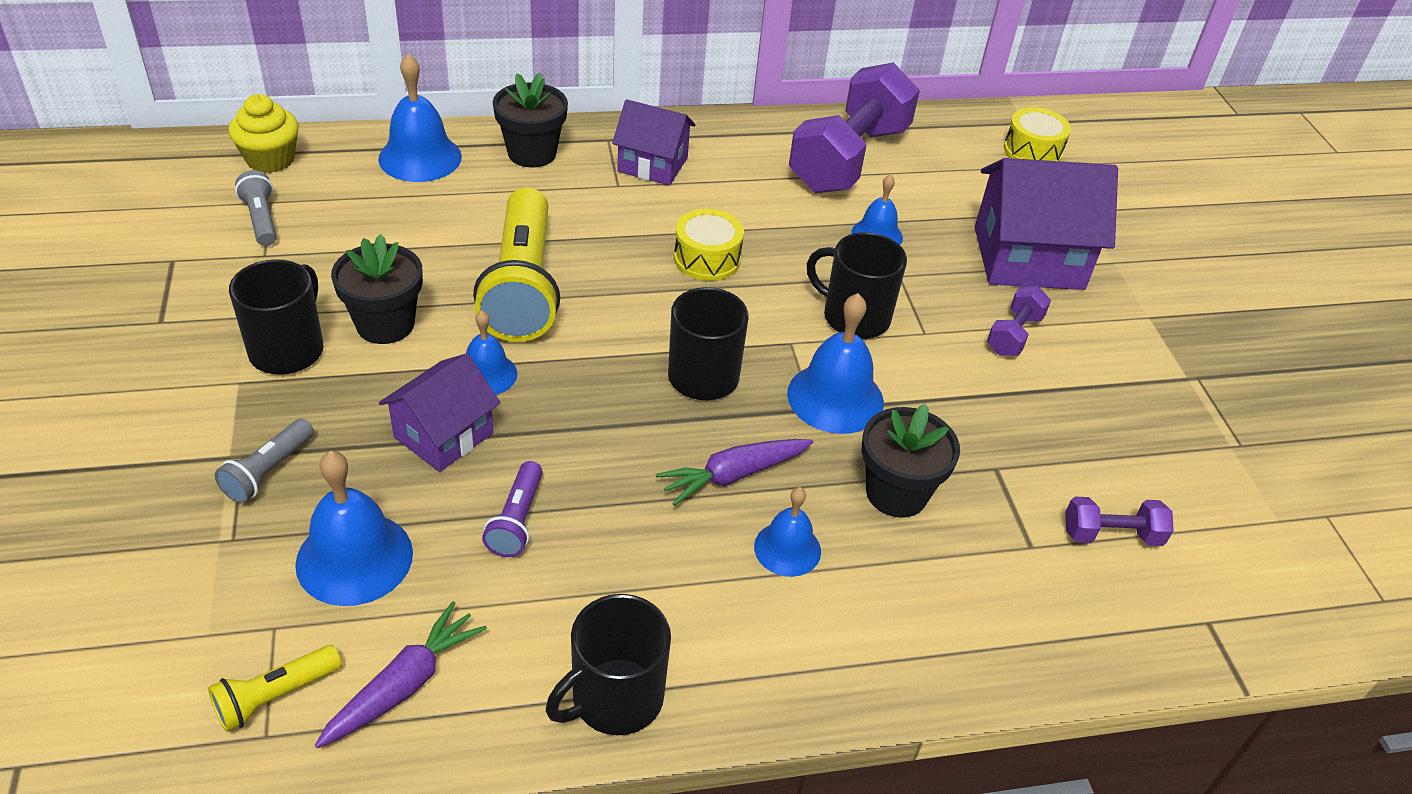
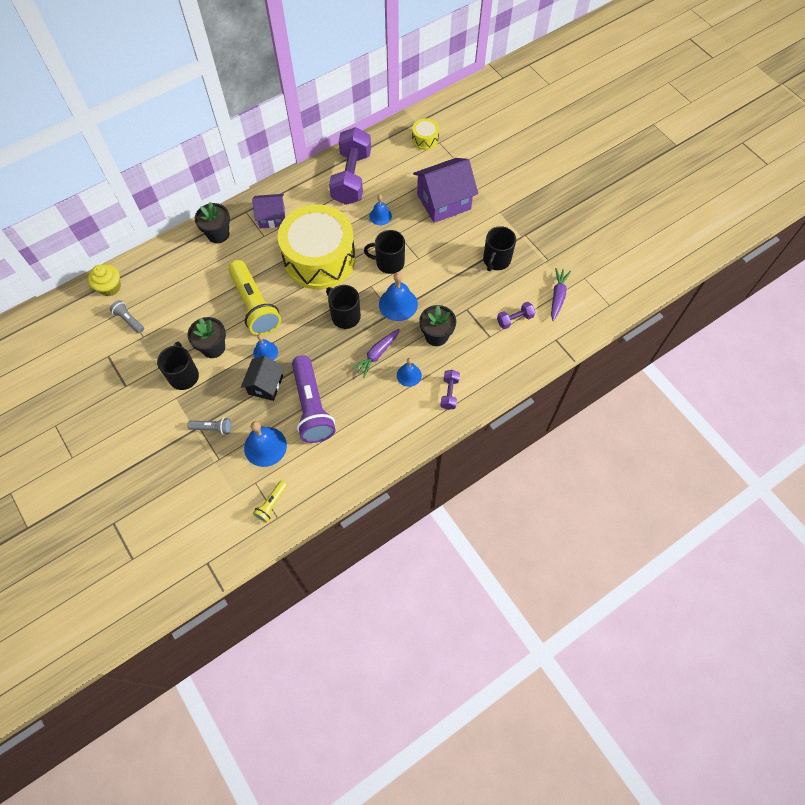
camera: 20 degrees left, 20 degrees up
grey flashlight [214,419,314,503] -> grey flashlight turned 90 degrees counterclockwise [187,417,231,435]
purple carrot [315,601,487,748] -> purple carrot moved to [551,268,571,321]
blue bell [378,53,462,182] -> none
purple house [379,353,501,472] -> black house [241,356,284,401]
purple flashlight [482,461,543,557] -> purple flashlight [292,355,336,443], size x2.17
black mug [546,594,671,735] -> black mug moved to [483,226,516,271]
yellow drum [674,209,744,281] -> yellow drum [278,204,355,289], size x2.47
purple dumbbell [987,286,1051,356] -> purple dumbbell moved to [440,370,460,410]

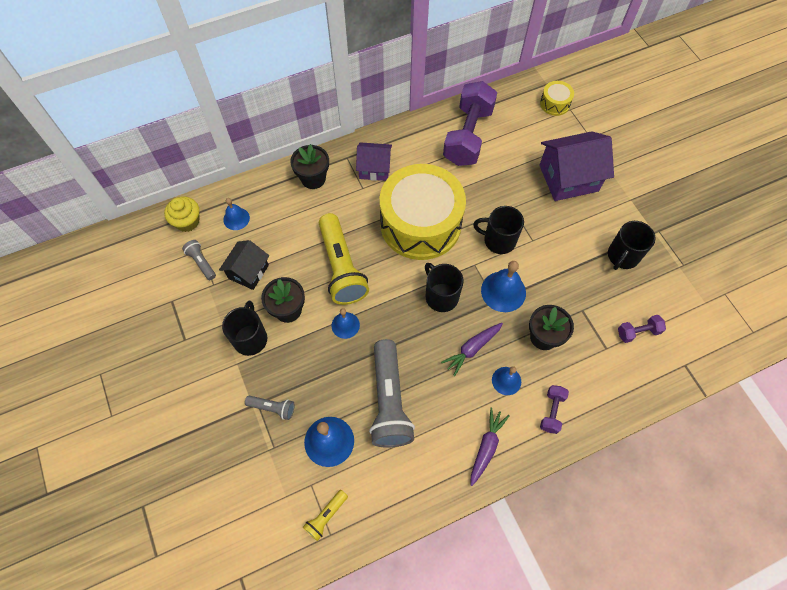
camera: 10 degrees right, 0 degrees up
black house [241,356,284,401] -> black house moved to [219,240,269,290]
purple flashlight [292,355,336,443] -> grey flashlight [369,339,415,448]
blue bell [369,195,392,225] -> blue bell moved to [223,198,250,230]
purple carrot [551,268,571,321] -> purple carrot moved to [471,408,510,486]

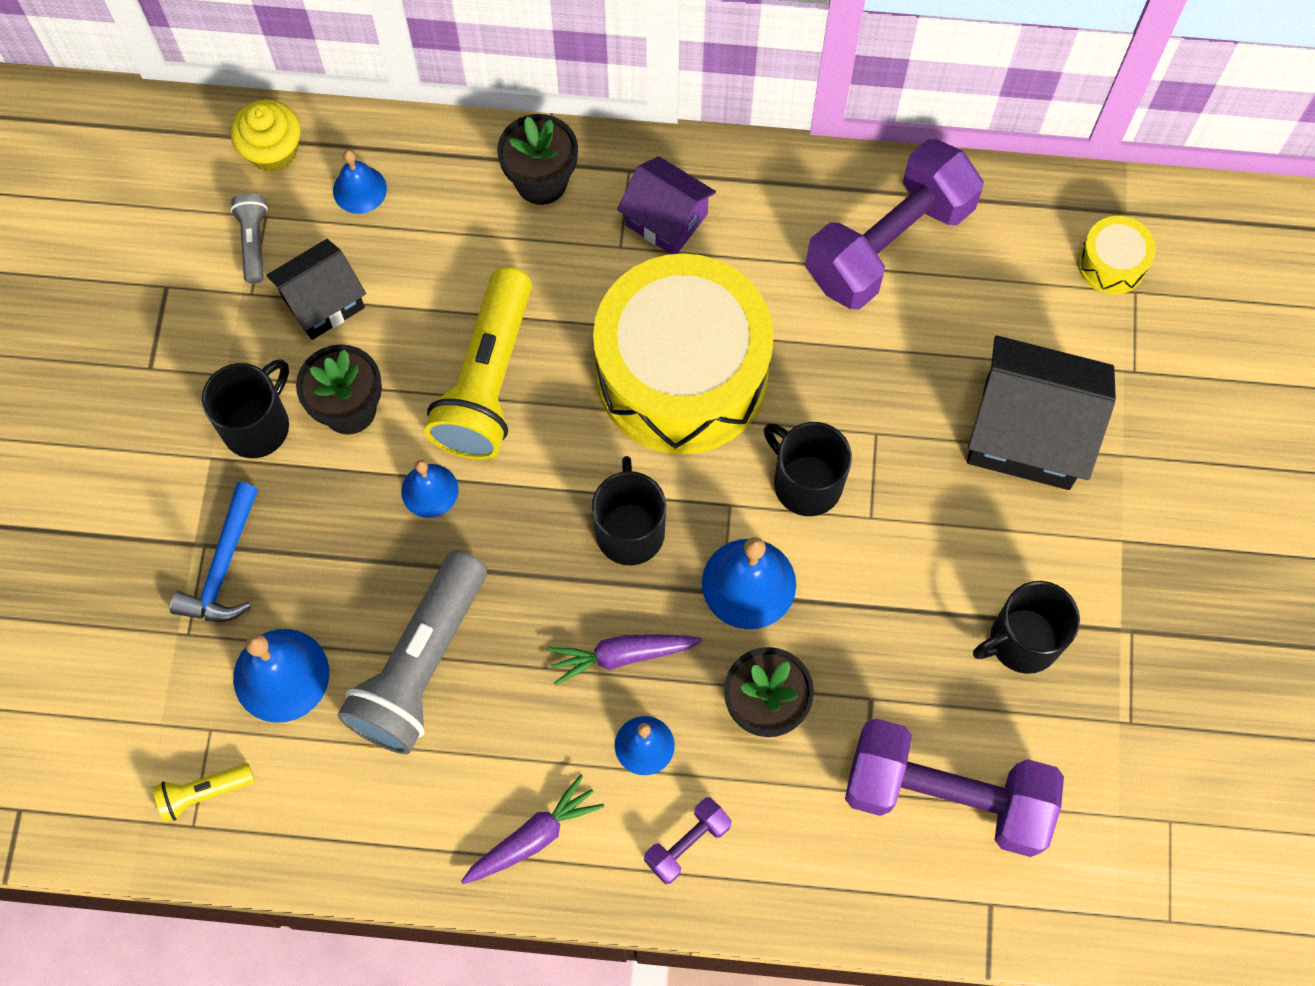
camera: 30 degrees right, 5 degrees up
grey flashlight [245,395,295,420] -> blue hammer [170,482,258,622]
purple house [539,131,614,201] -> black house [967,335,1116,490]
purple dumbbell [618,315,666,343] -> purple dumbbell [845,718,1064,857], size x2.24

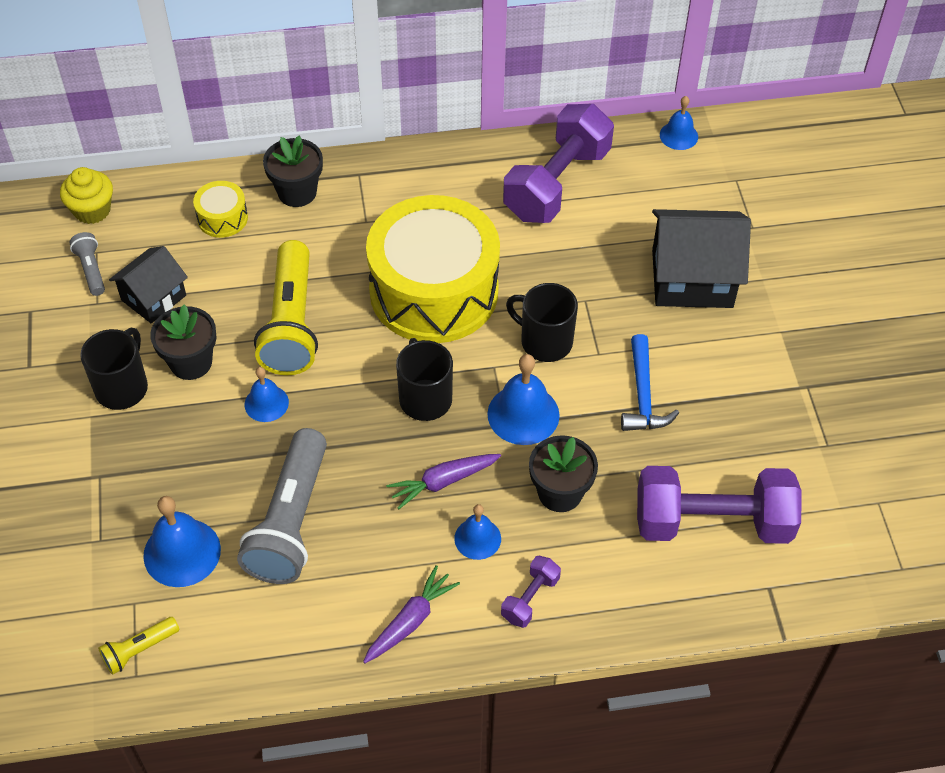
camera: 15 degrees left, 15 degrees down
blue hammer [170,482,258,622] -> blue hammer moved to [621,334,679,431]
blue bell [333,150,387,214] -> blue bell moved to [660,96,698,150]
purple house [617,156,716,254] -> none
black mug [973,581,1080,674] -> none
yellow drum [1078,216,1156,295] -> yellow drum moved to [193,181,248,238]

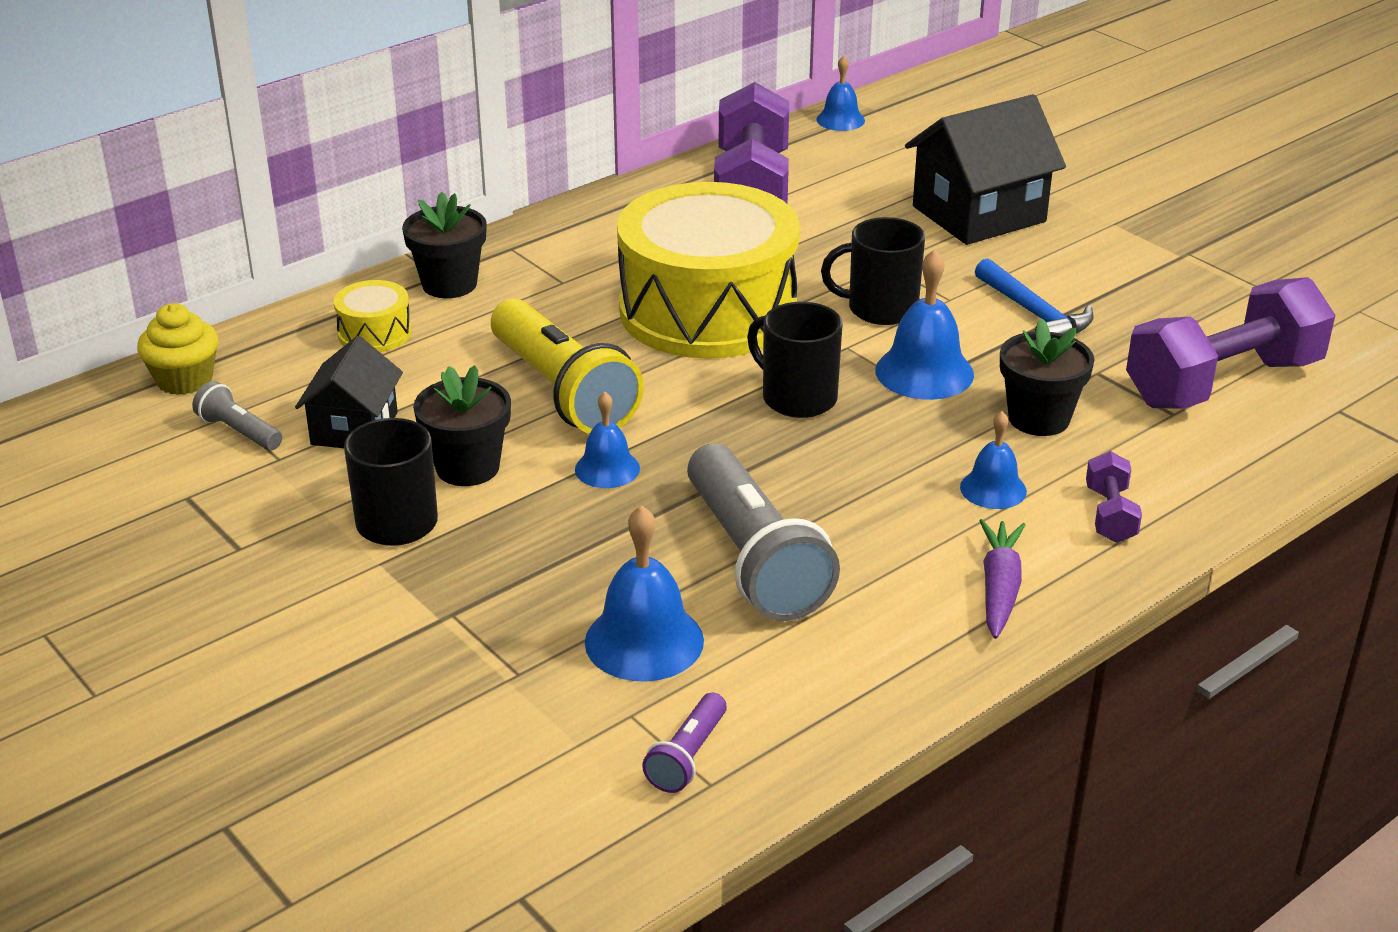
camera: 30 degrees left, 20 degrees down
yellow flashlight [98,617,179,675] -> purple flashlight [642,693,727,793]
purple carrot [386,454,501,509] -> none

